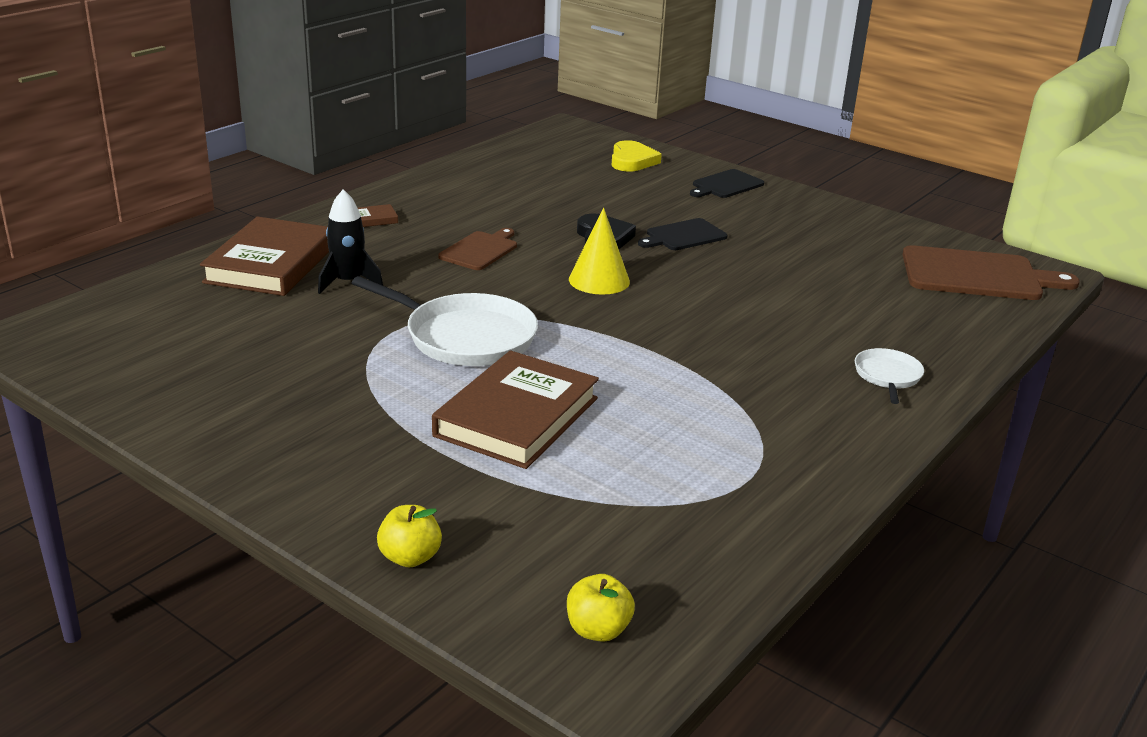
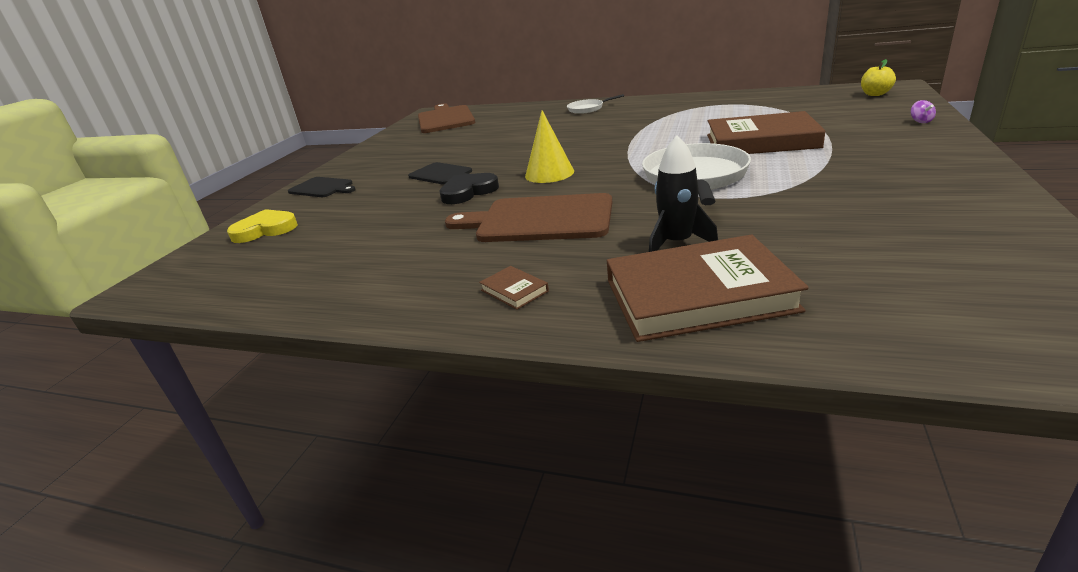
camera: 105 degrees left, 0 degrees up
yellow apple [377,505,442,567] -> purple spinning top [911,100,936,123]
brown cutting board [438,228,517,270] -> brown cutting board [445,193,612,242], size x1.74

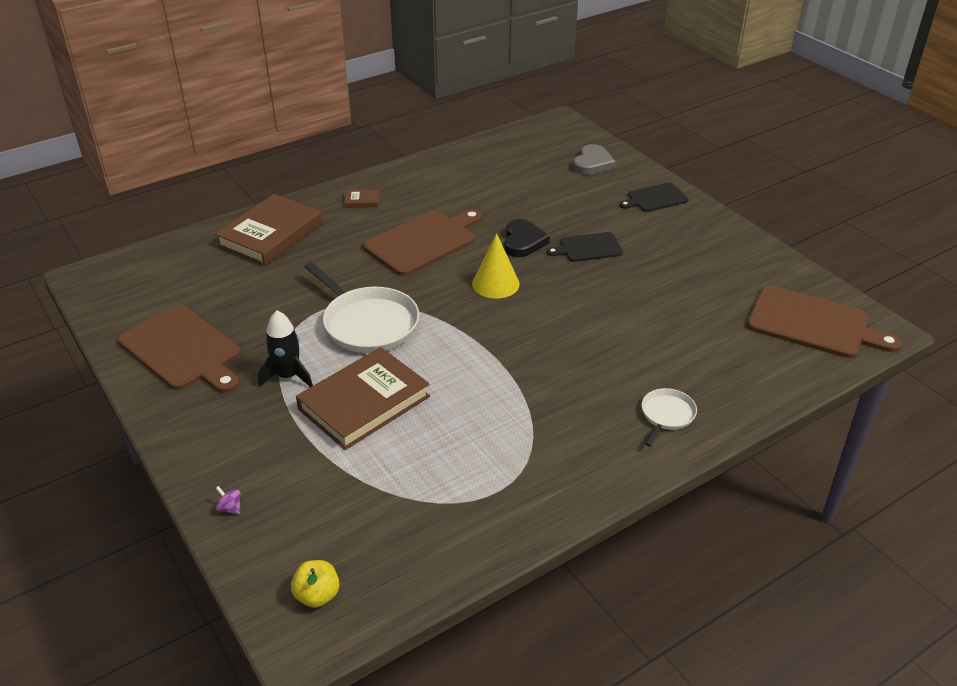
camera: 125 degrees right, 10 degrees up
yellow heart [227,209,298,243] -> grey heart [573,144,616,175]
black rocket [649,135,718,252] -> black rocket moved to [258,310,313,387]
none -> brown cutting board [118,305,241,393]

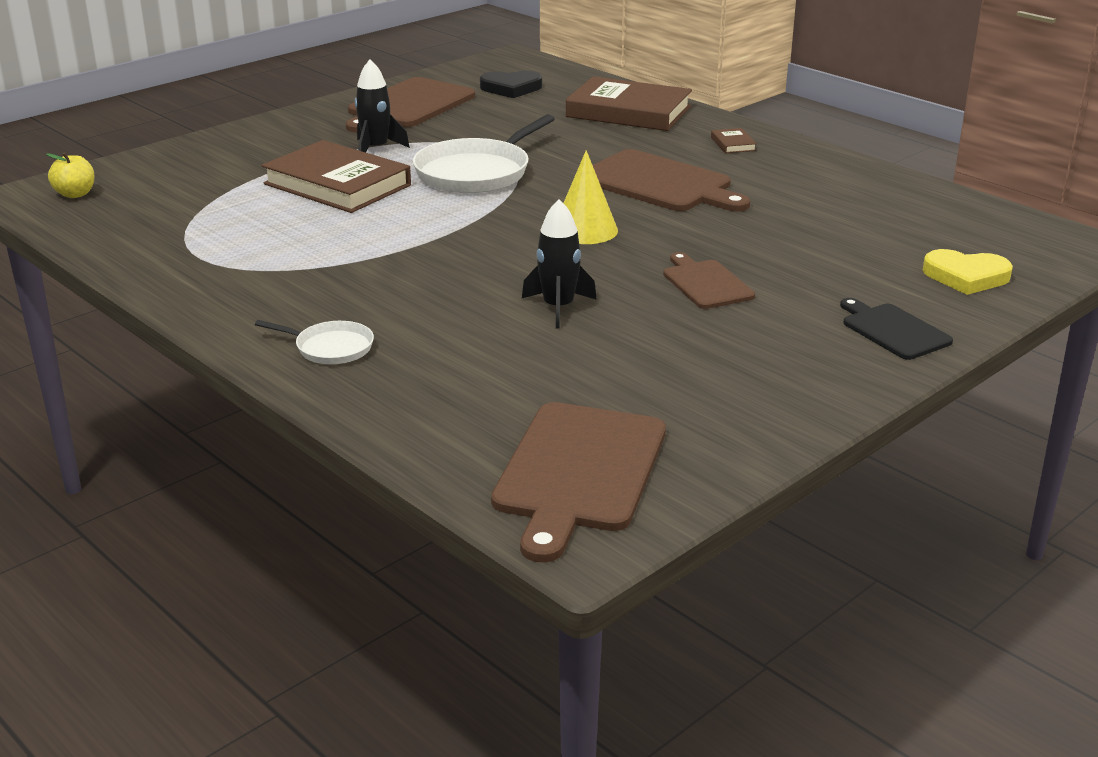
camera: 80 degrees right, 10 degrees down
purple spinning top [216,486,241,515] -> none
black heart [504,219,550,257] -> black heart moved to [480,71,542,98]
black cutting board [547,232,623,262] -> brown cutting board [663,252,755,309]
grey heart [573,144,616,175] -> yellow heart [923,249,1013,295]
none -> black rocket [522,199,597,329]

